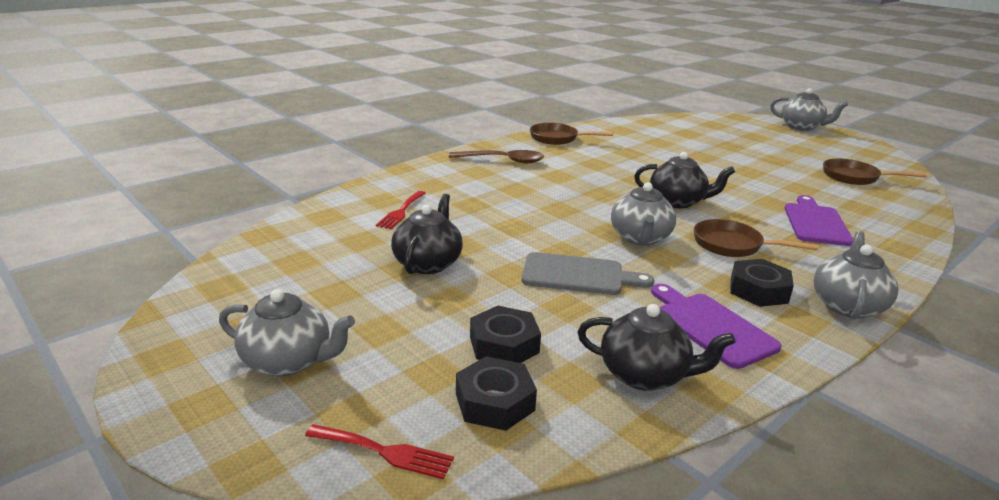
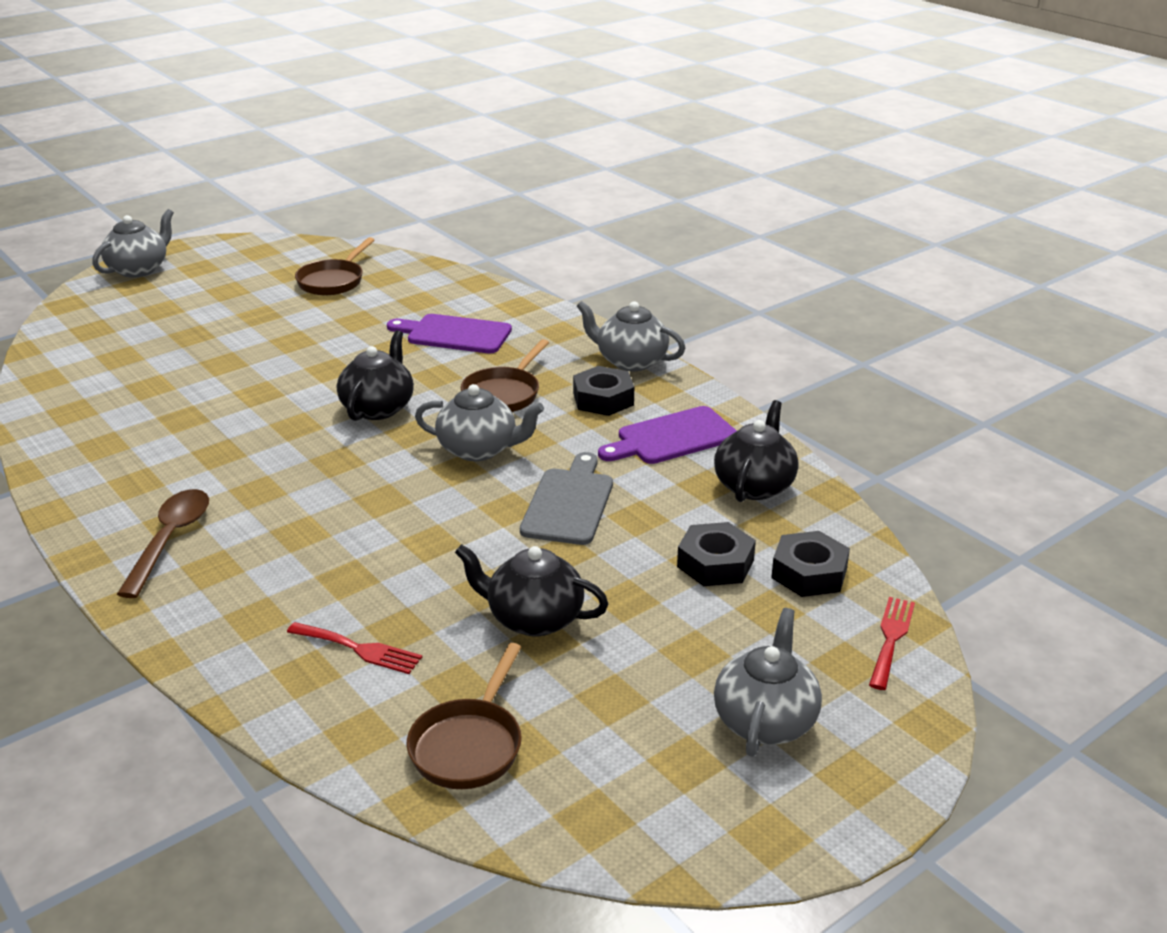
camera: 85 degrees left, 5 degrees up
brown pan [530,123,613,145] -> brown pan moved to [407,643,522,789]

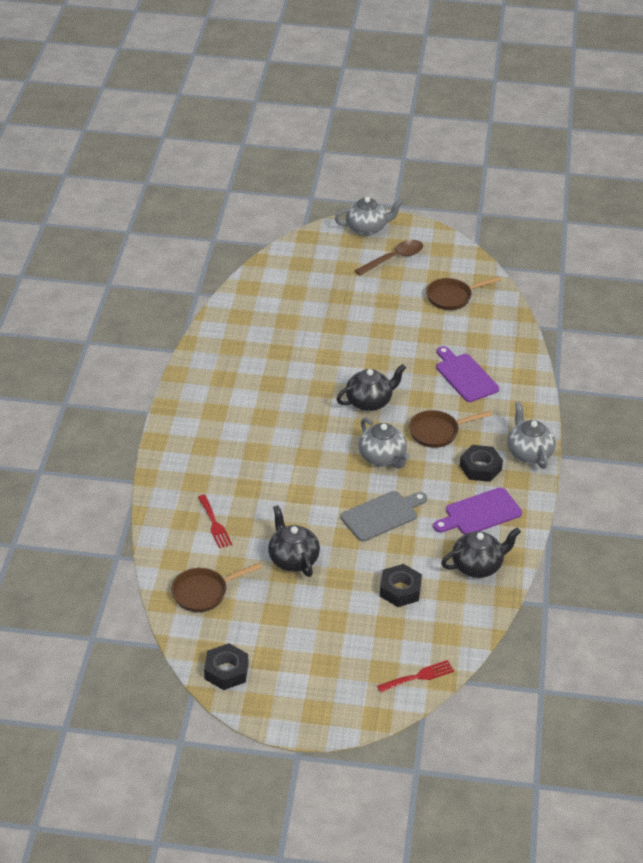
camera: 45 degrees right, 10 degrees up
brown spoon [117,489,209,598] -> brown spoon moved to [355,240,423,276]
purple cutting board [598,406,737,464] -> purple cutting board turned 45 degrees counterclockwise [433,487,522,535]
grey teapot [714,608,822,757] -> none
black nut [771,531,850,597] -> black nut moved to [204,643,248,690]

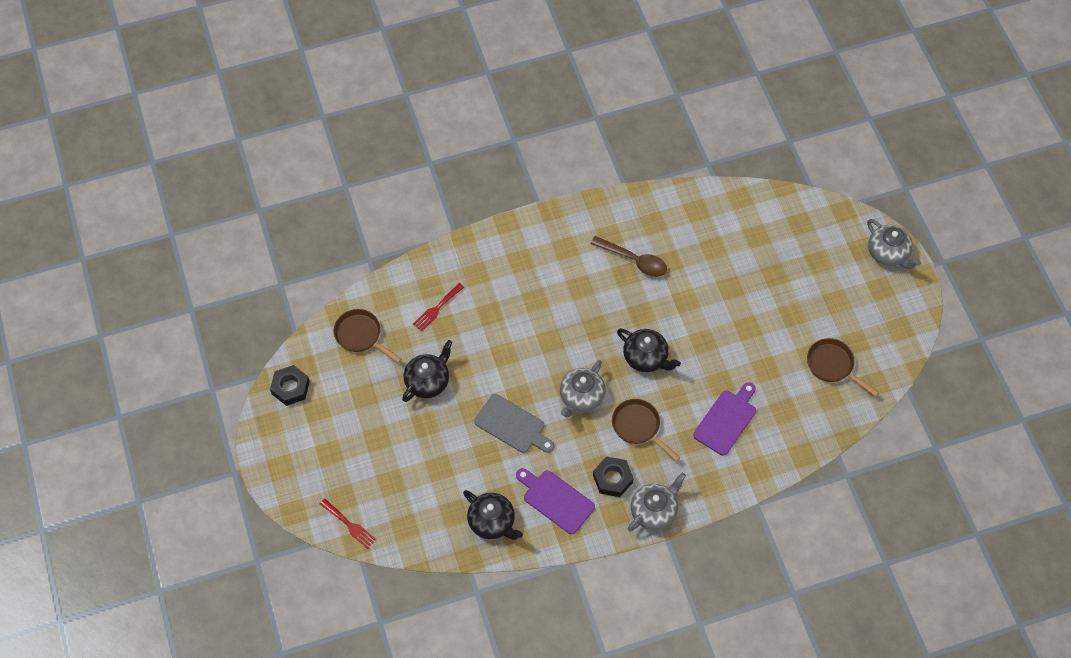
camera: 65 degrees right, 20 degrees up
brown spoon [355,240,423,276] -> brown spoon moved to [591,236,667,277]
black nut [380,564,422,607] -> none

